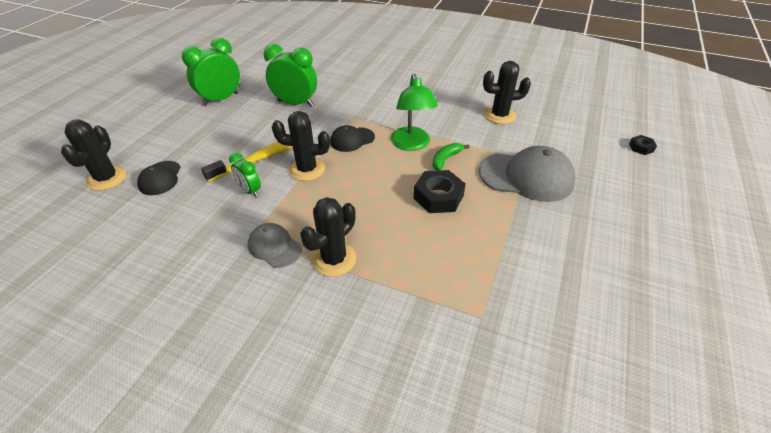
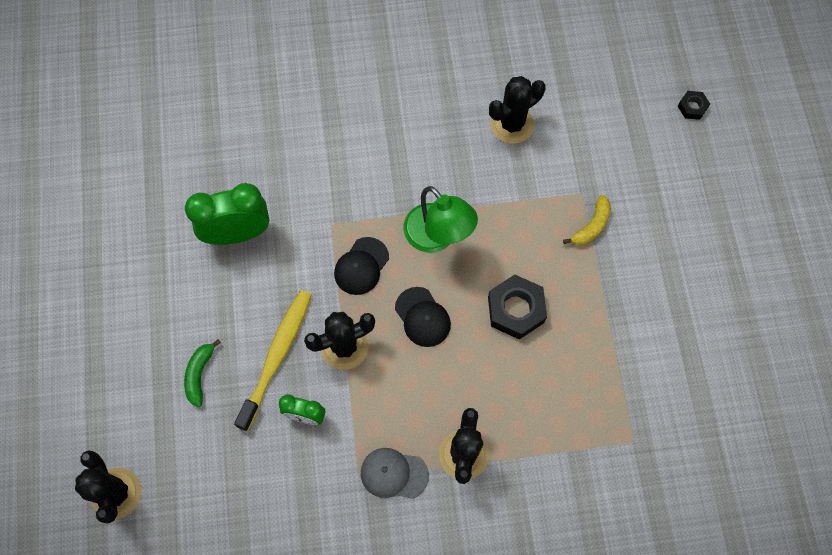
camera: 30 degrees left, 25 degrees up
black cap [137,161,181,195] -> black cap moved to [395,287,451,347]
green clock [182,38,240,106] -> none
green banana [433,143,470,171] -> green banana moved to [184,339,221,407]
grey cap [479,146,576,202] -> yellow banana [563,195,611,245]

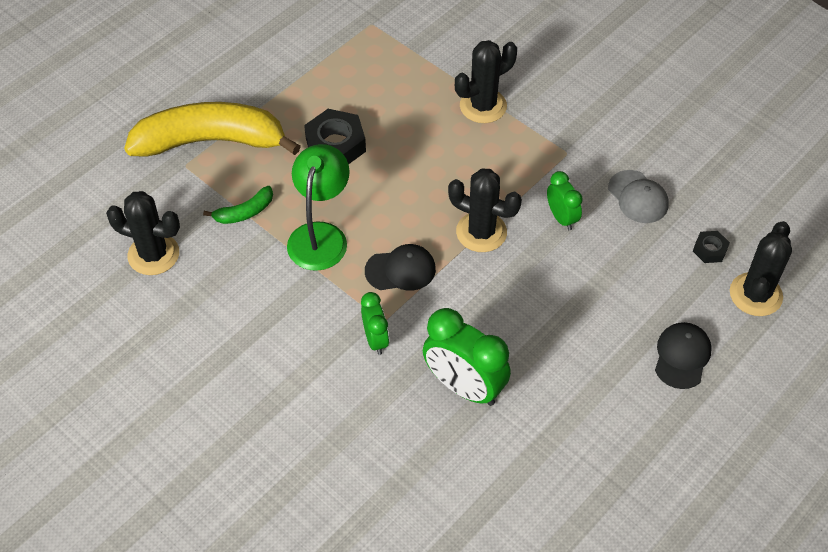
camera: 130 degrees left, 15 degrees down
green banana [184,339,221,407] -> green banana moved to [203,186,273,224]
yellow toothbrush [234,290,312,431] -> none
grey cap [361,448,429,499] -> grey cap moved to [608,170,669,223]
black cap [395,287,451,347] -> black cap moved to [655,322,712,389]
yellow banana [563,195,611,245] -> yellow banana [124,102,301,157], size x2.42
black nut [678,91,710,120] -> black nut moved to [693,231,730,263]
none -> green clock [361,292,389,355]

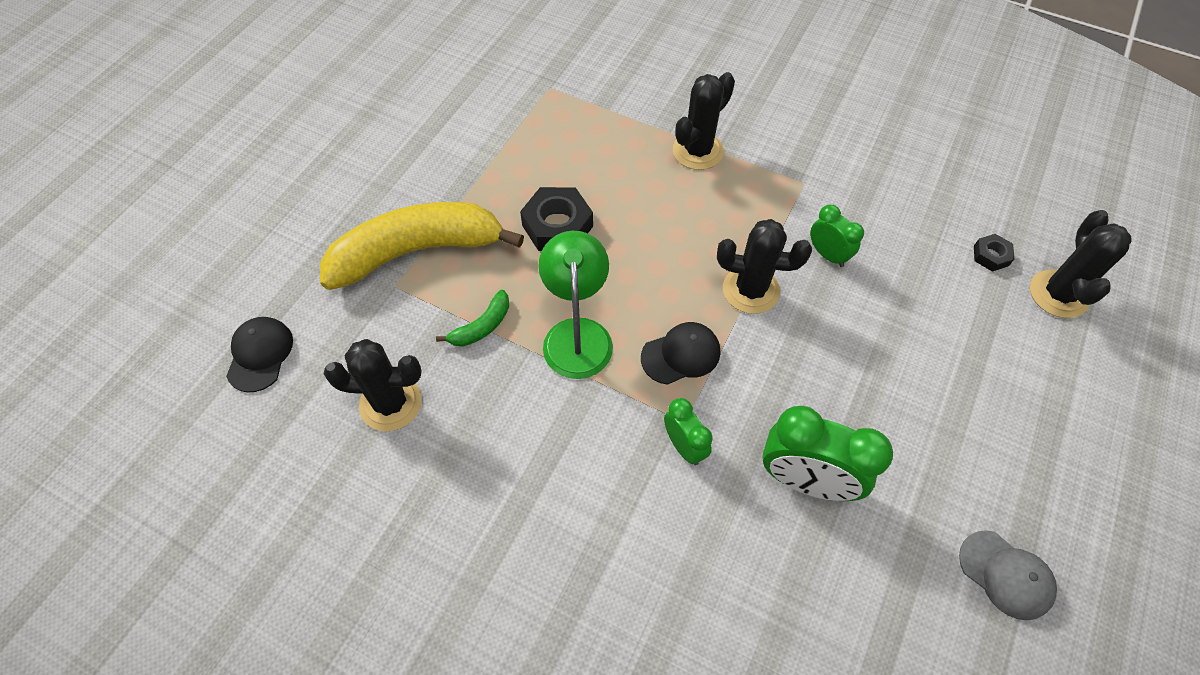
camera: 15 degrees left, 5 degrees up
grey cap [608,170,669,223] -> grey cap moved to [959,530,1057,620]
black cap [655,322,712,389] -> black cap moved to [226,317,293,392]

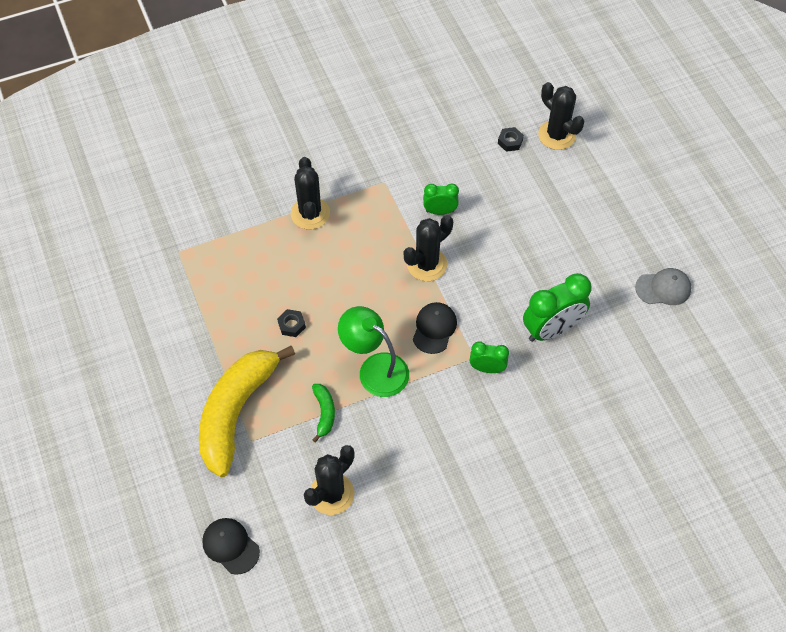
camera: 50 degrees left, 0 degrees up
black nut [520,187,593,251] -> black nut [277,309,306,337], size x0.52

